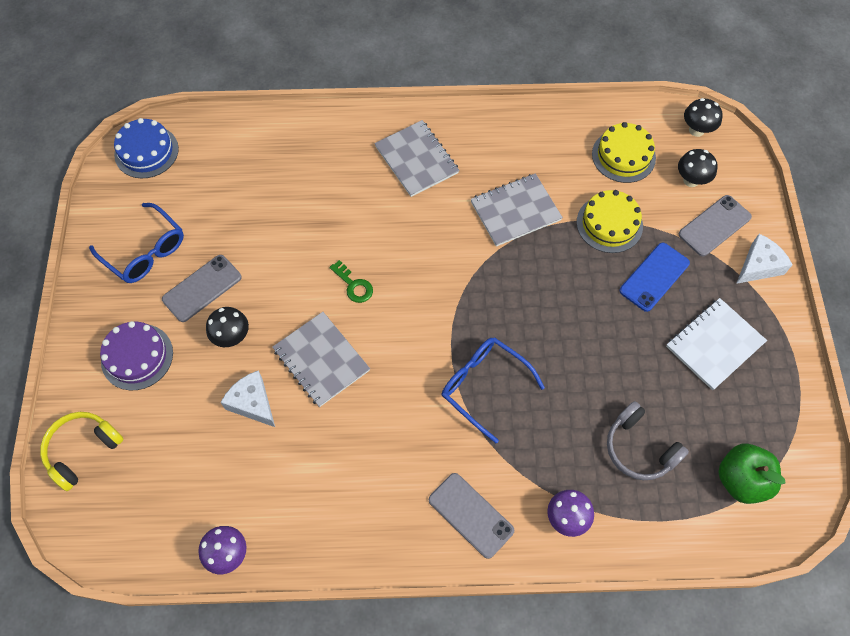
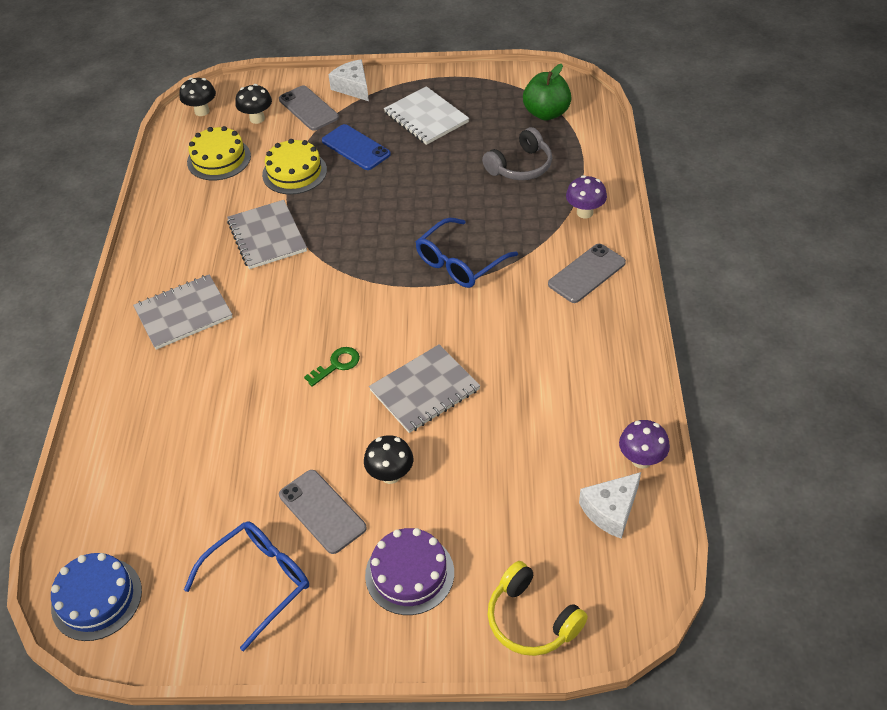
camera: 85 degrees left, 15 degrees down
white cheese [220,370,275,427] -> white cheese moved to [579,472,641,539]

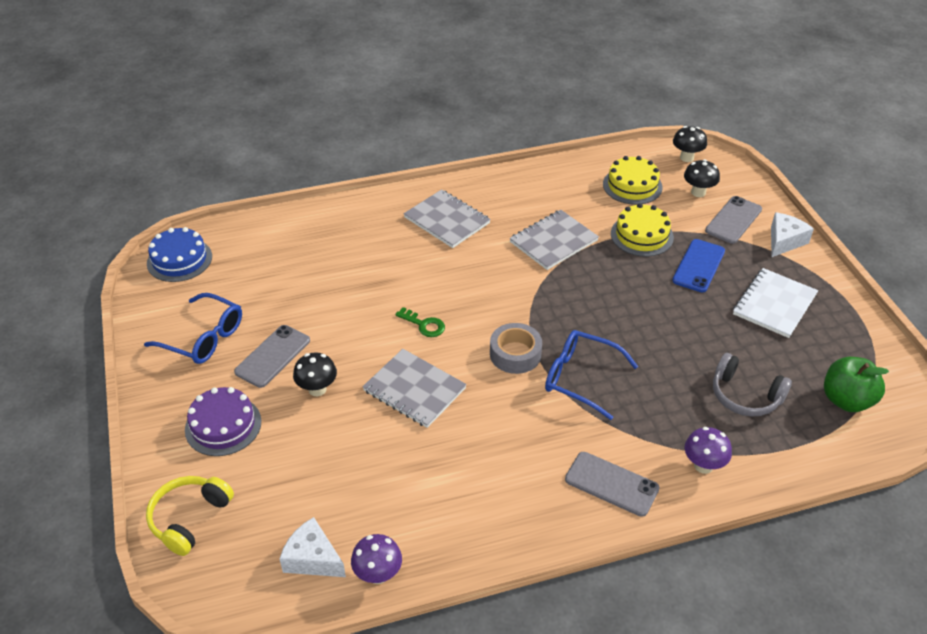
camera: 70 degrees right, 5 degrees down
none -> grey tape [490,323,542,374]

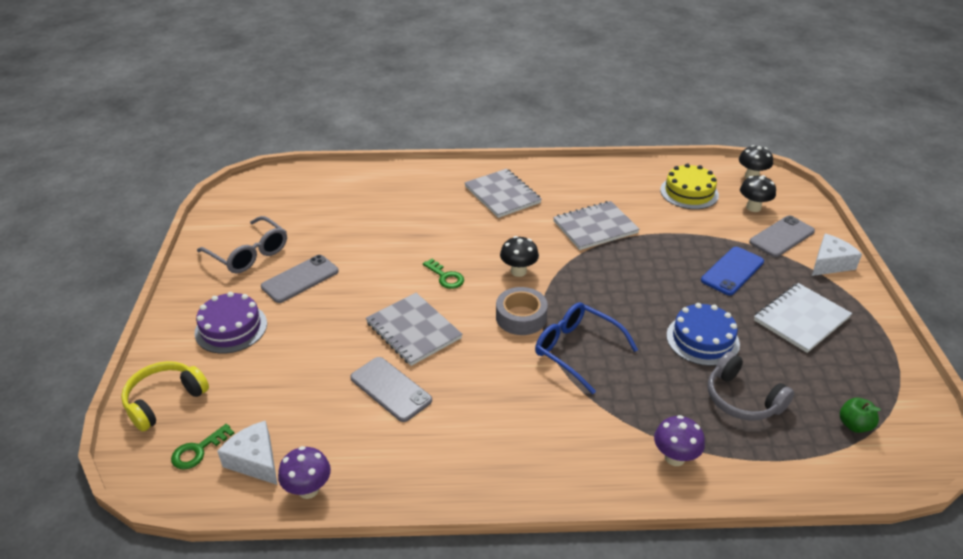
camera: 15 degrees right, 5 degrees down
blue glasses [144,293,242,364] -> grey glasses [197,216,287,274]
blue cake [147,227,212,282] -> blue cake moved to [666,303,740,366]
black mushroom [293,353,337,396] -> black mushroom moved to [500,236,539,277]
grey phone [565,452,660,517] -> grey phone moved to [350,357,432,422]
yellow cake [611,203,674,257] -> none
green apple [824,357,889,412] -> green apple [840,398,881,433], size x0.58
none -> green key [171,424,234,470]

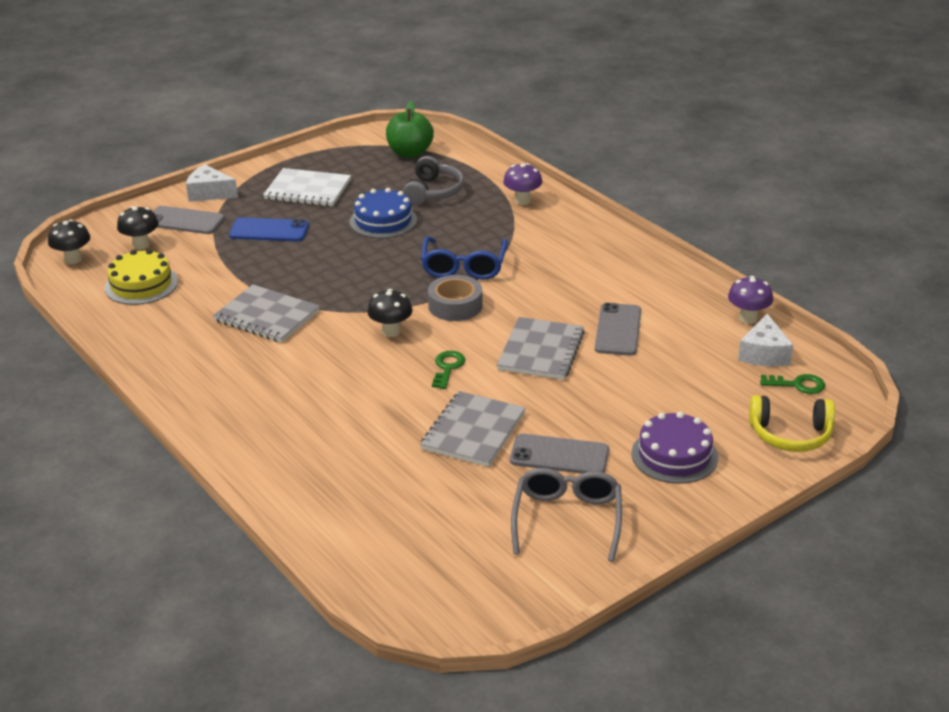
camera: 125 degrees left, 5 degrees down
grey notebook [464,169,542,218] -> grey notebook moved to [420,391,525,467]
green apple [840,398,881,433] -> green apple [386,101,434,158], size x1.73

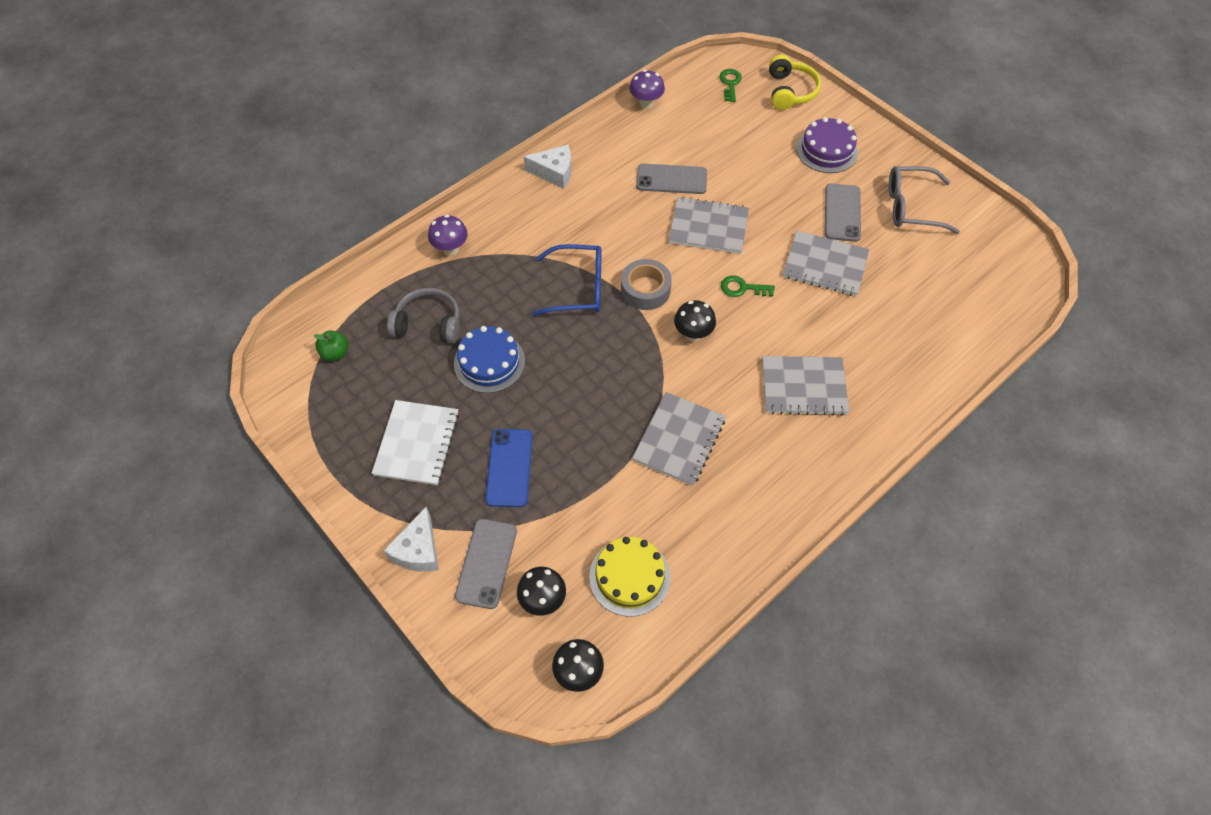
camera: 95 degrees left, 25 degrees up
green apple [386,101,434,158] -> green apple [314,330,348,361], size x0.58
white cheese [738,314,793,366] -> white cheese moved to [524,145,571,189]
none -> grey notebook [762,356,849,416]

